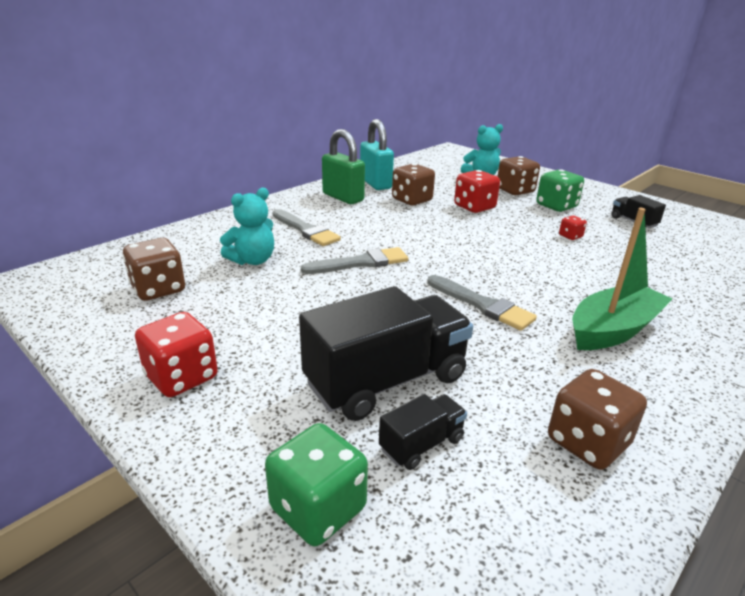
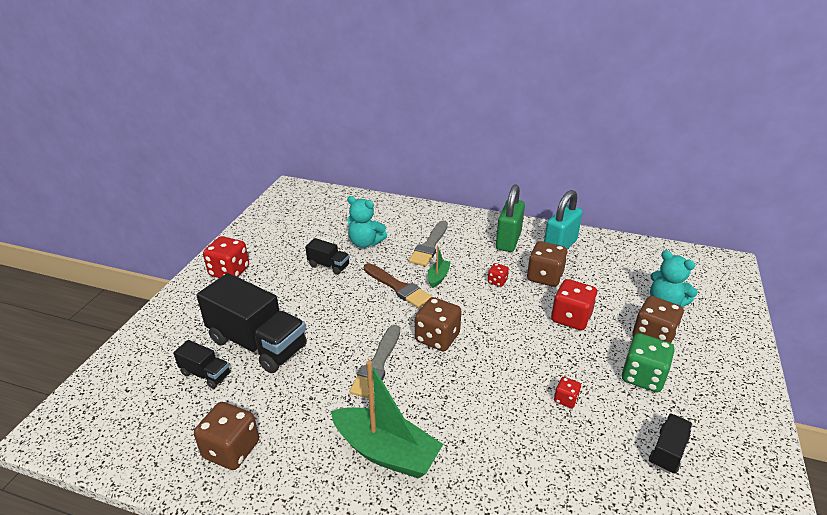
camera: 65 degrees right, 5 degrees up
brown dice [123,238,185,301] -> brown dice moved to [415,297,461,351]
green dice [265,423,368,546] -> none
grey brush [301,247,408,274] -> brown brush [364,263,432,308]
none -> black truck [305,238,350,275]
none -> green boat [428,246,451,288]
none -> red dice [488,263,509,287]

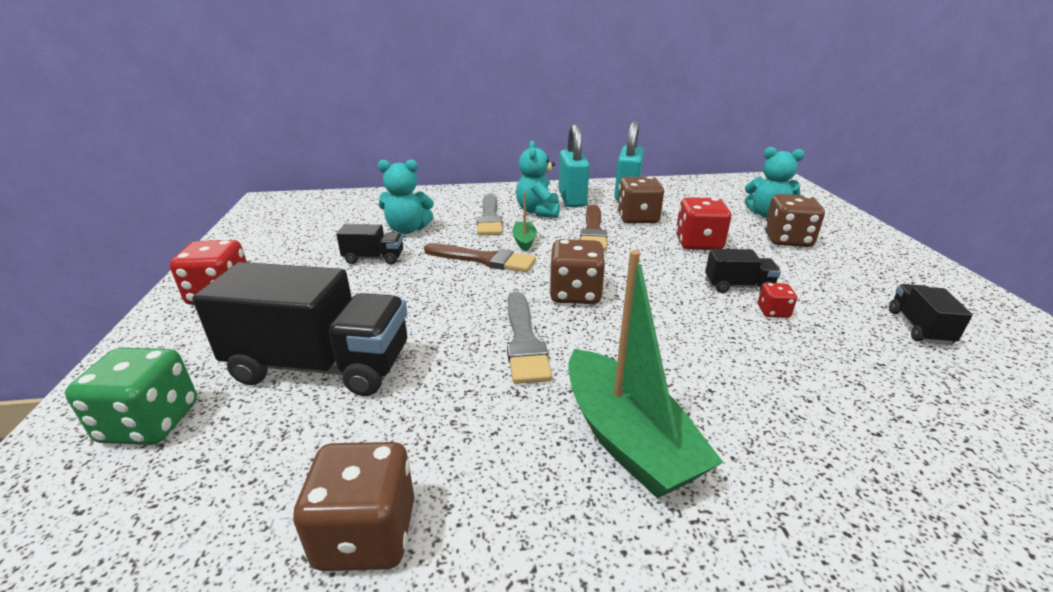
camera: 25 degrees left, 5 degrees down
black truck [173,340,230,388] -> black truck moved to [705,249,781,293]
green boat [331,361,443,478] -> green boat turned 60 degrees clockwise [568,250,723,498]
red dice [488,263,509,287] -> brown brush [580,205,607,251]
green padlock [496,184,525,252] -> turquoise padlock [558,124,590,207]
green dice [622,333,675,392] -> green dice moved to [65,348,197,445]
none -> turquoise teddy bear [516,141,560,218]

